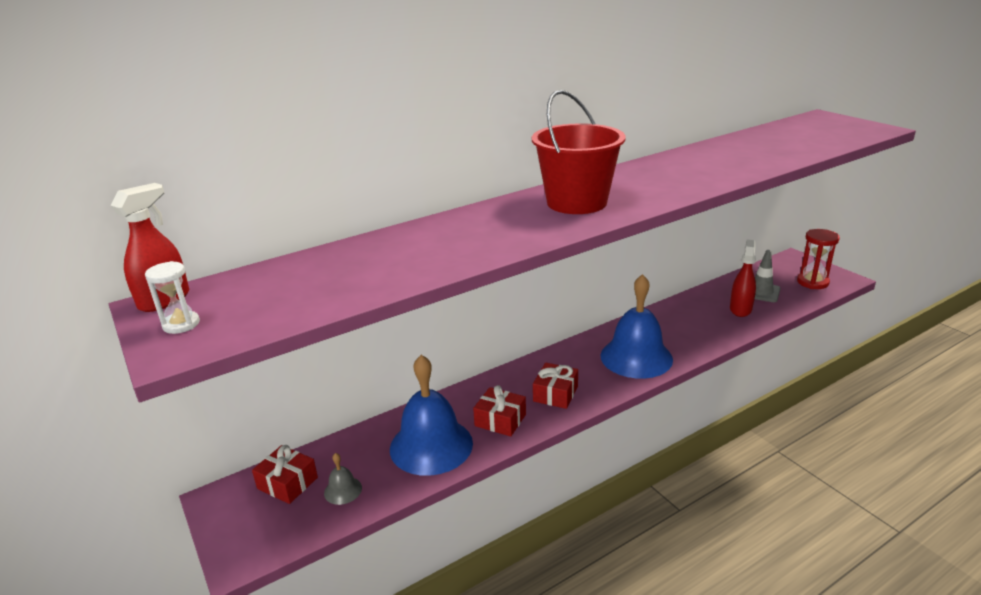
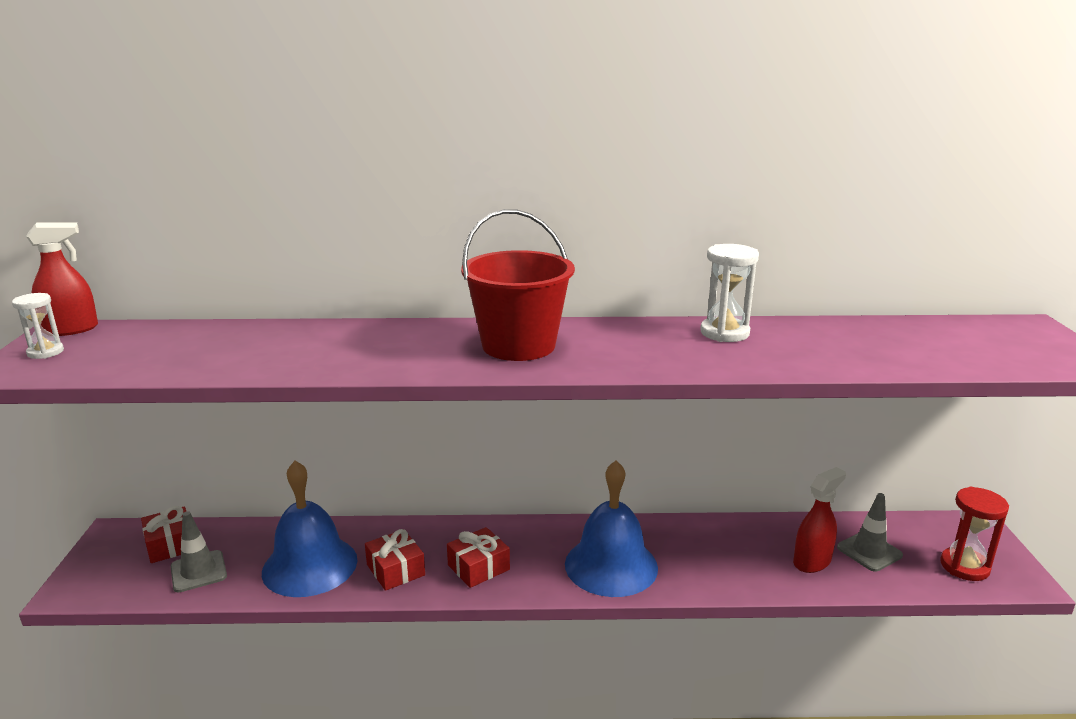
camera: 30 degrees right, 5 degrees down
grey bell [324,453,362,505] -> grey traffic cone [170,511,227,592]
none -> white hourglass [700,244,759,342]

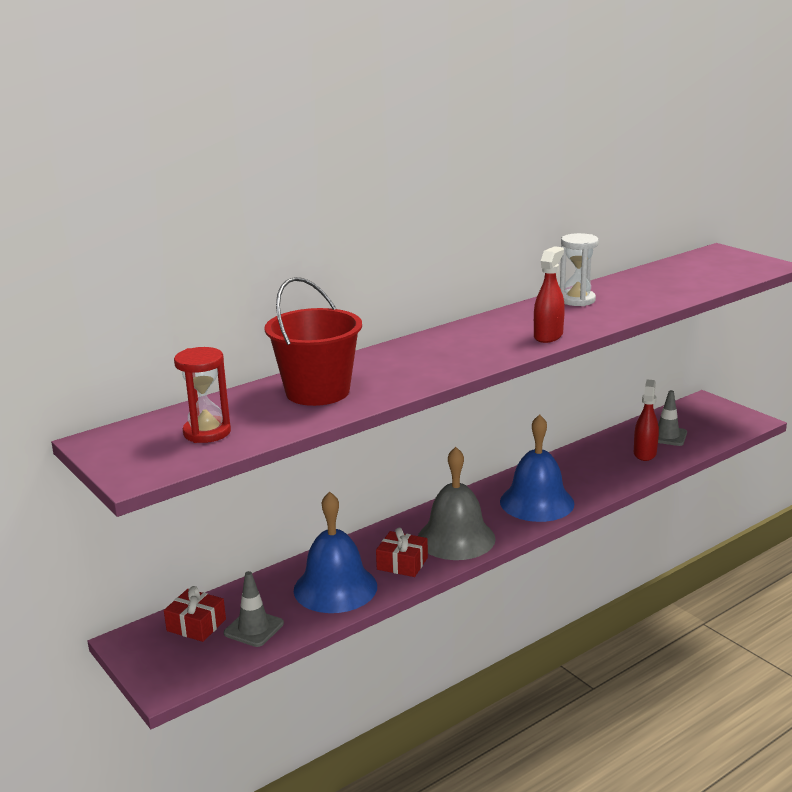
camera: 35 degrees left, 0 degrees up
white hourglass [12,293,64,359] -> none
red spray bottle [26,222,98,336] -> red spray bottle moved to [534,246,565,343]
red gift [447,527,510,588] -> grey bell [418,447,496,560]
red bucket [461,209,575,361] -> red bucket moved to [265,277,362,406]
red hourglass [940,487,1009,581] -> red hourglass moved to [174,347,231,443]

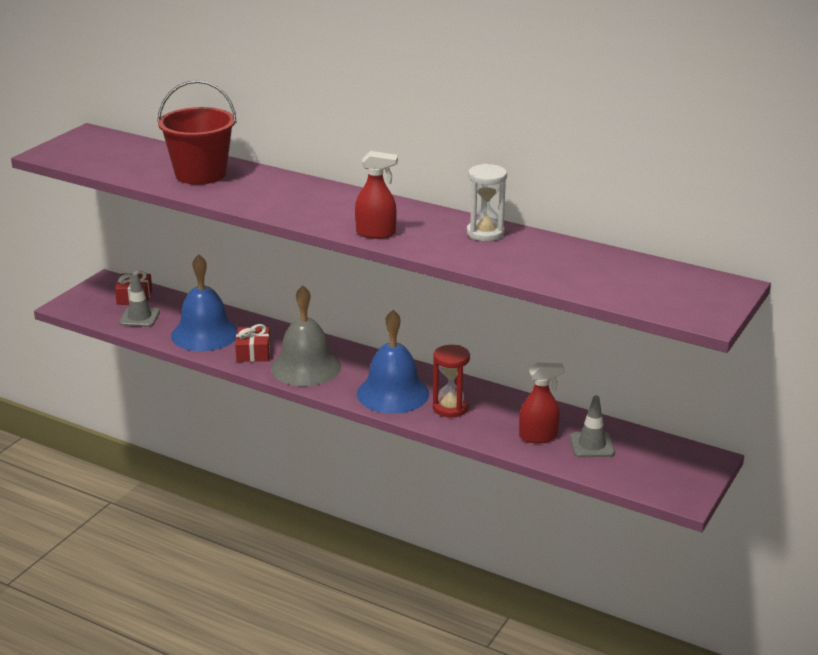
camera: 65 degrees right, 5 degrees up
red hourglass [174,347,231,443] -> red hourglass moved to [433,345,470,417]

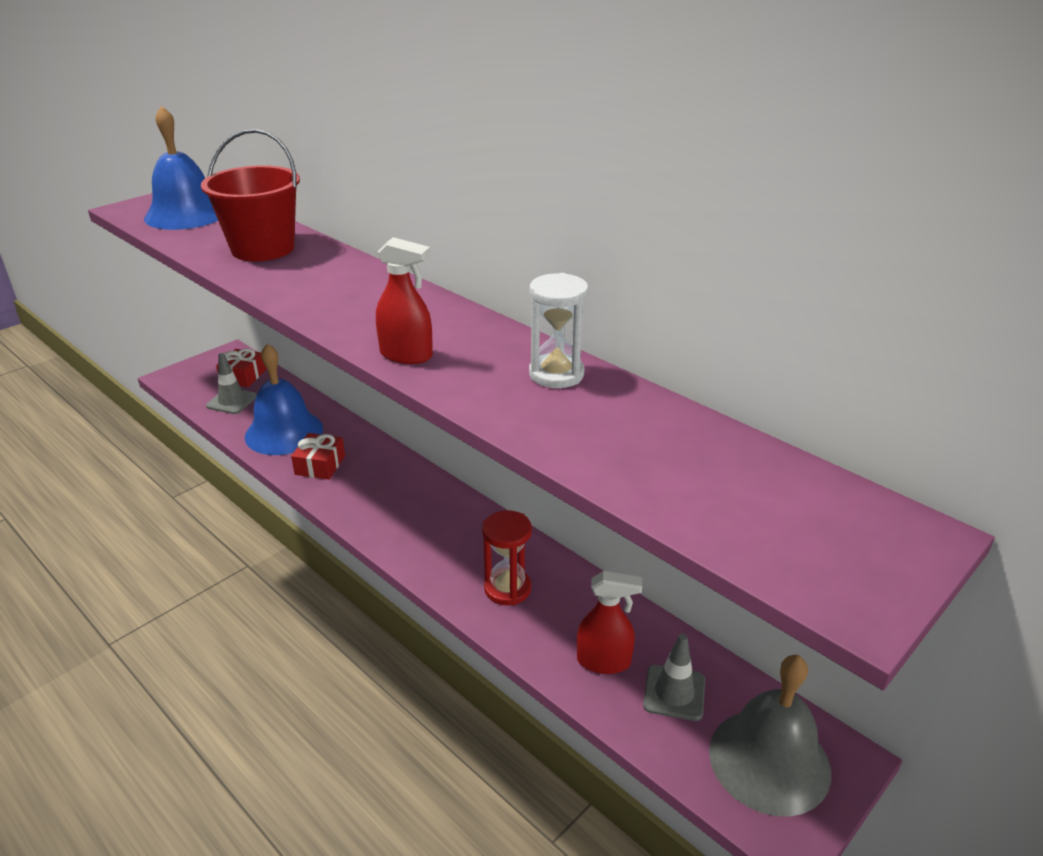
camera: 15 degrees right, 5 degrees up
grey bell [271,285,341,386] -> grey bell moved to [709,655,831,817]
blue bell [357,310,429,414] -> blue bell moved to [144,106,218,230]

